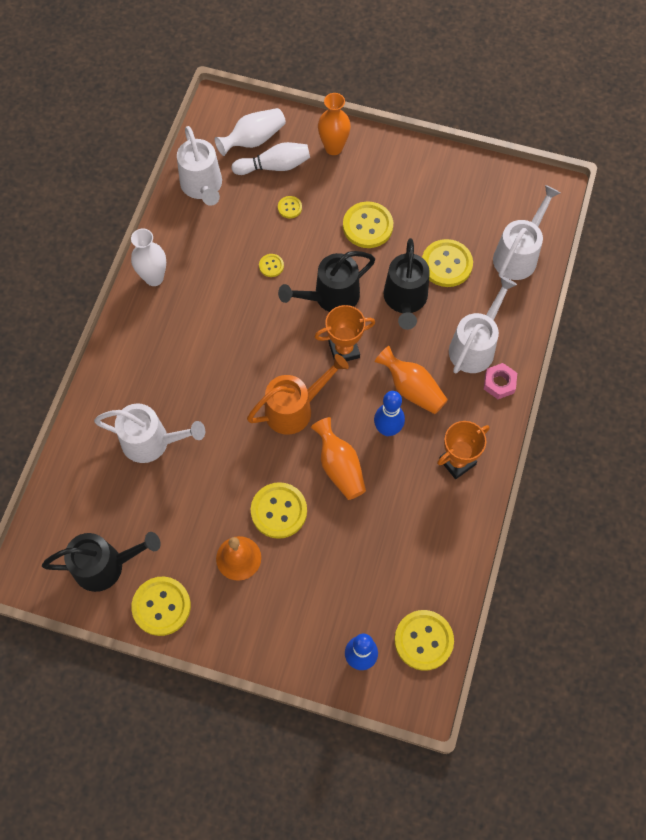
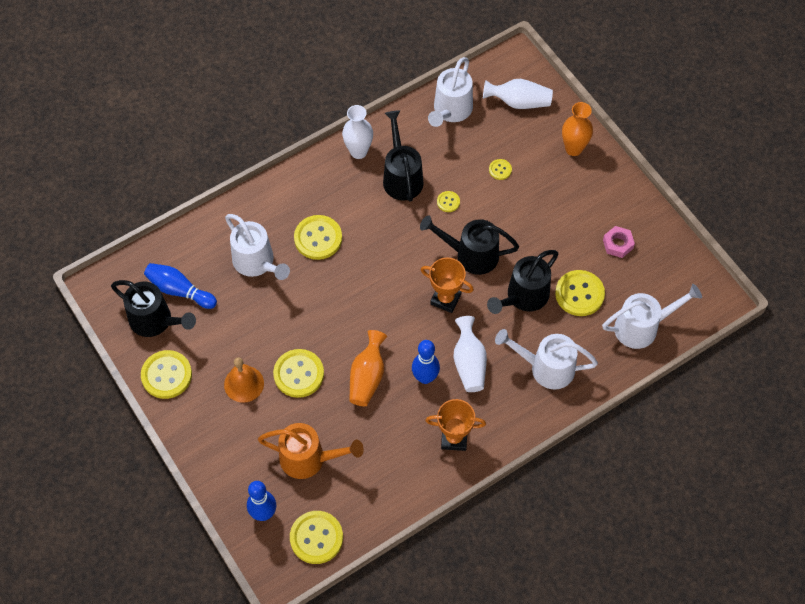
camera: 40 degrees right, 5 degrees down
white bowling pin [232,142,310,175] -> none
orange watering can [247,354,349,435] -> orange watering can moved to [258,423,364,479]
yellow button [343,201,393,248] -> yellow button moved to [294,215,342,260]
orange vase [375,346,448,414] -> white vase [453,316,487,392]
white watering can [449,276,517,374] -> white watering can turned 150 degrees counterclockwise [495,329,598,389]
pink nut [484,363,517,399] -> pink nut moved to [603,226,635,258]
none -> blue bowling pin [144,263,217,309]
none -> black watering can [383,110,424,202]

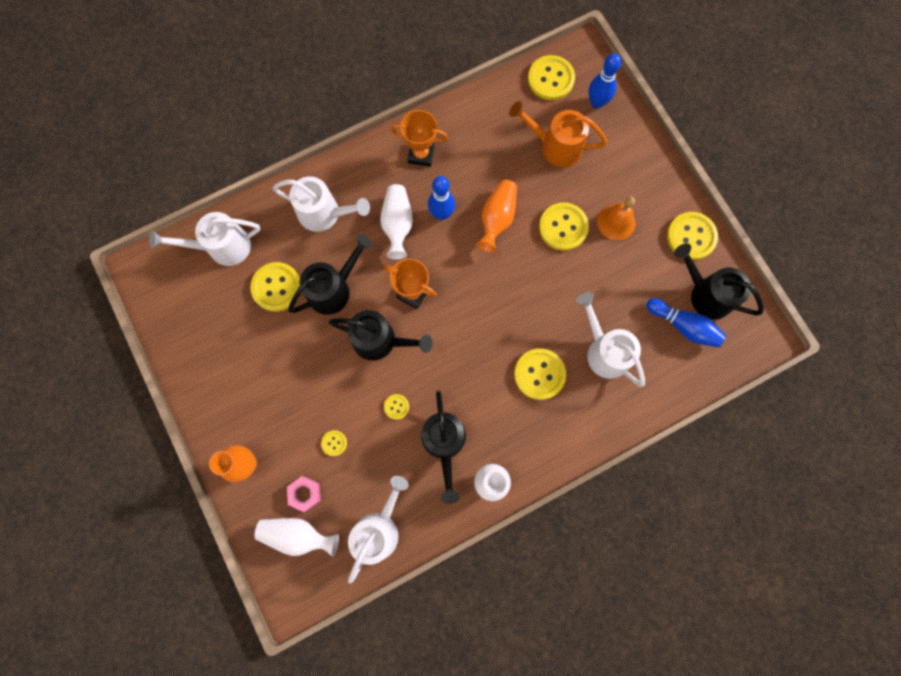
camera: 175 degrees left, 15 degrees up
pink nut [603,226,635,258] -> pink nut moved to [287,476,321,512]

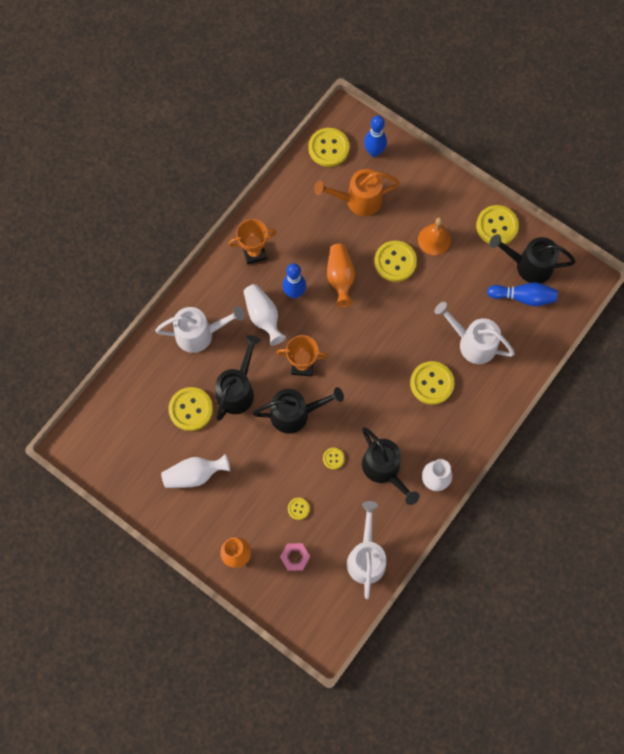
camera: 25 degrees left, 5 degrees down
white watering can [149,212,260,266] -> none
white vase [254,518,339,557] -> white vase moved to [161,454,230,488]

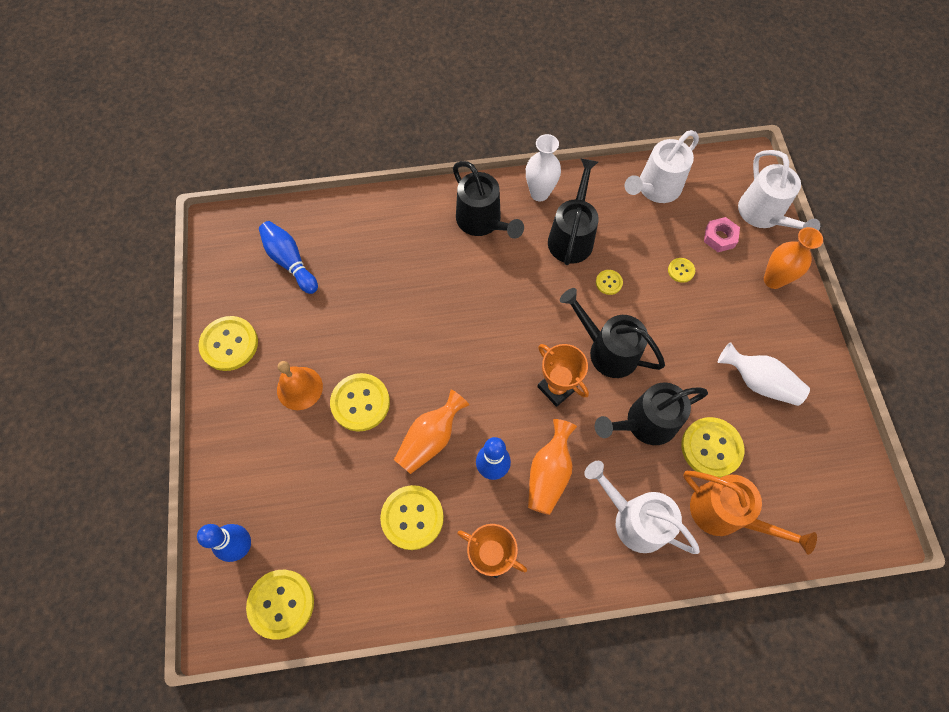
camera: 135 degrees left, 5 degrees down
white vase [243,284,286,346] -> orange vase [528,419,577,515]
orange watering can [314,169,400,216] -> orange watering can moved to [683,471,817,555]
yellow button [410,361,454,405] -> yellow button moved to [380,485,444,550]
white watering can [435,302,515,364] -> white watering can moved to [738,150,820,231]
black watering can [489,234,576,283] -> black watering can moved to [453,161,524,239]

